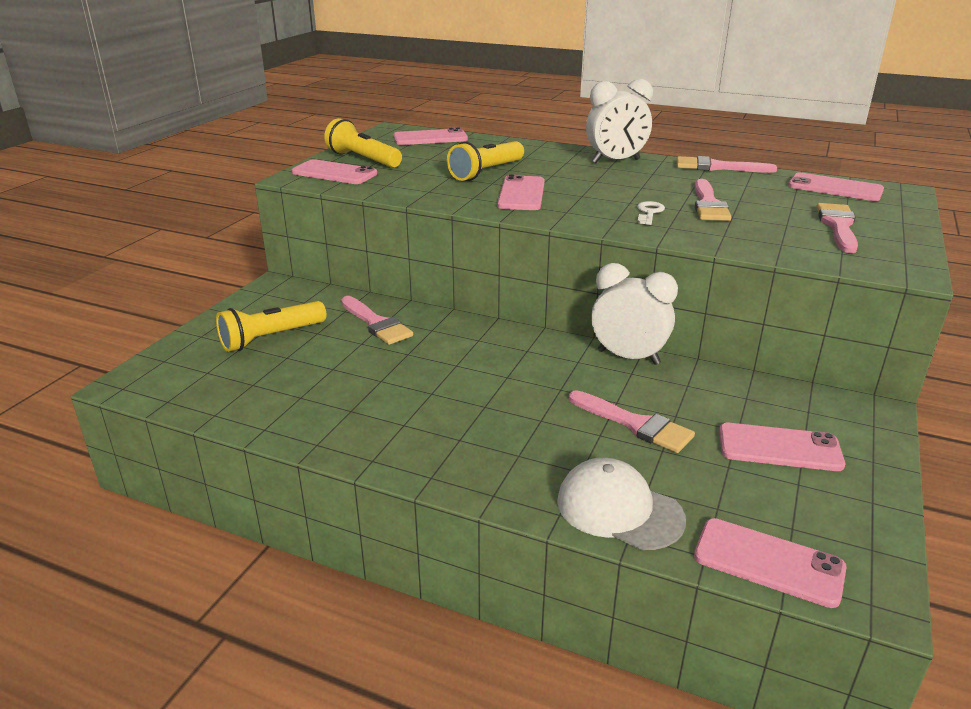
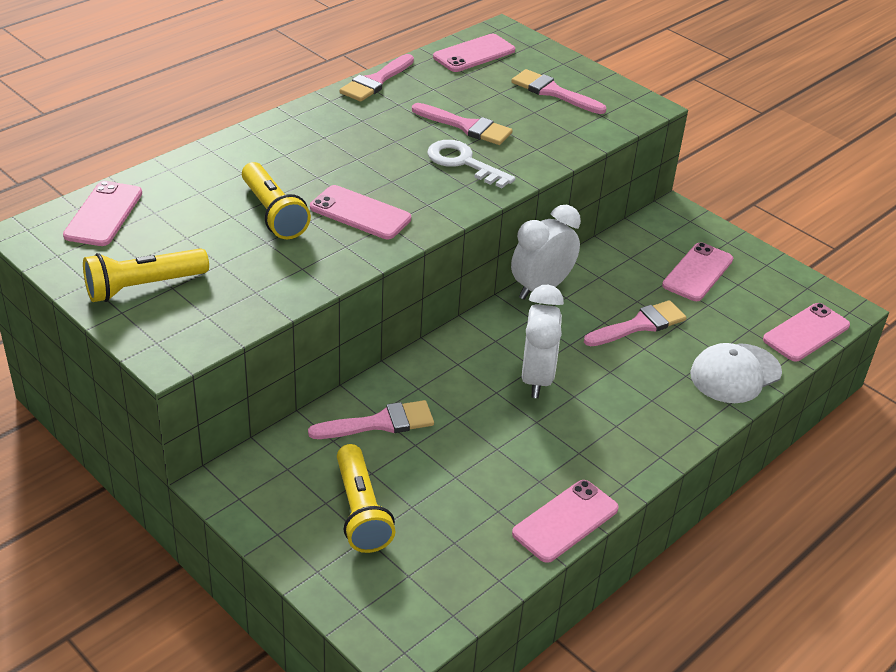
camera: 70 degrees left, 10 degrees up
pink phone [292,159,377,184] -> pink phone moved to [512,480,619,563]
white clock [586,79,653,163] -> white clock moved to [522,285,564,398]
white key [637,201,665,225] -> white key [427,140,516,188], size x1.67

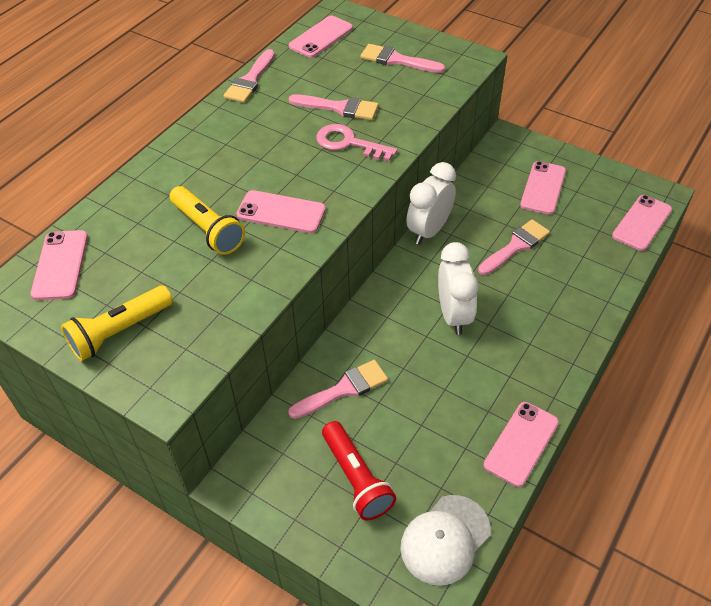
camera: 10 degrees left, 10 degrees up
yellow flashlight [337,444,395,553] -> red flashlight [322,421,396,520]
white key [427,140,516,188] -> pink key [316,124,397,161]
white cap [690,343,782,403] -> white cap moved to [400,495,491,586]

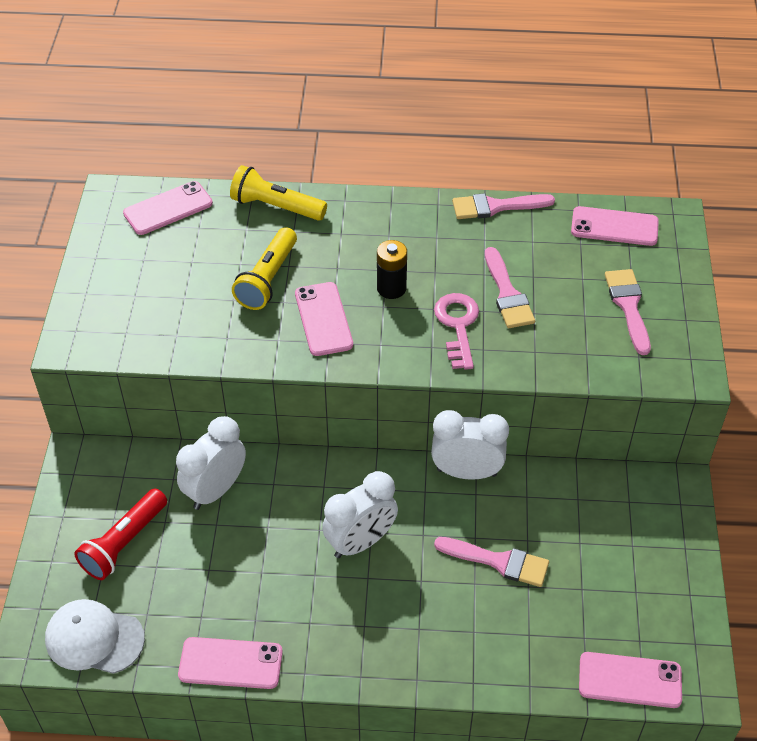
camera: 60 degrees right, 0 degrees up
yellow flashlight [61,285,173,361] -> yellow flashlight moved to [230,165,327,221]
pink brush [288,360,388,419] -> white clock [176,416,246,510]
pink phone [520,161,566,215] -> none
none -> black battery [377,240,407,299]

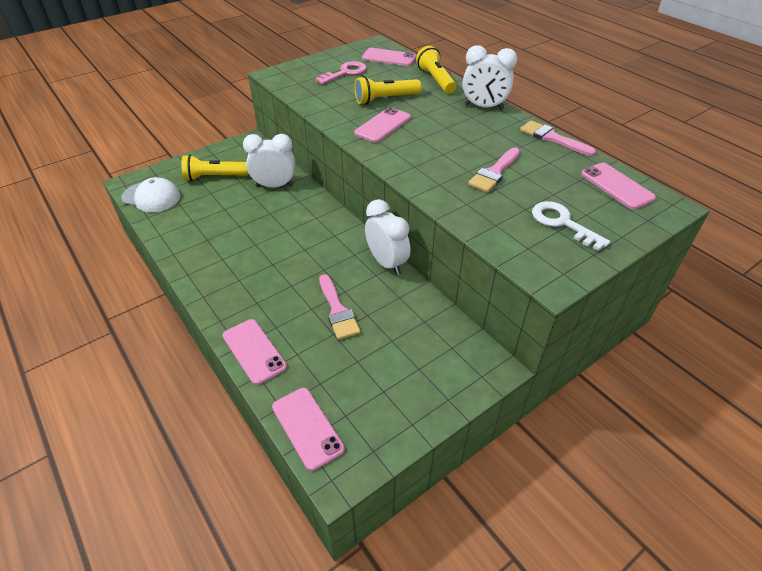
camera: 50 degrees right, 5 degrees down
white cap [45,599,145,674] -> white cap turned 135 degrees clockwise [122,177,180,212]
red flashlight [74,489,167,580] -> yellow flashlight [181,155,249,181]
pink phone [178,637,283,689] -> pink phone moved to [222,319,287,385]
white clock [322,471,398,558] -> white clock moved to [463,45,517,110]
black battery [377,240,407,299] -> none
pink key [434,293,479,370] -> pink key moved to [315,61,367,85]
pink brush [605,269,651,355] -> white key [532,201,610,251]

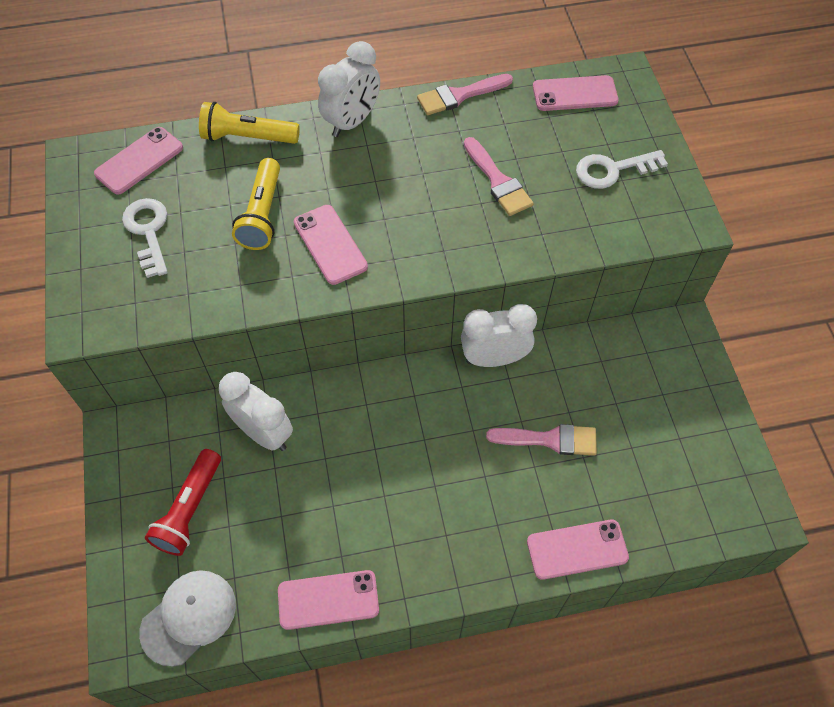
camera: 65 degrees left, 15 degrees up
yellow flashlight [181,155,249,181] -> red flashlight [145,449,221,556]
white clock [243,134,295,188] -> white clock turned 105 degrees clockwise [219,372,293,451]
pink phone [272,388,345,471] -> pink phone moved to [278,570,379,630]
pink key [315,61,367,85] -> white key [122,198,168,278]

